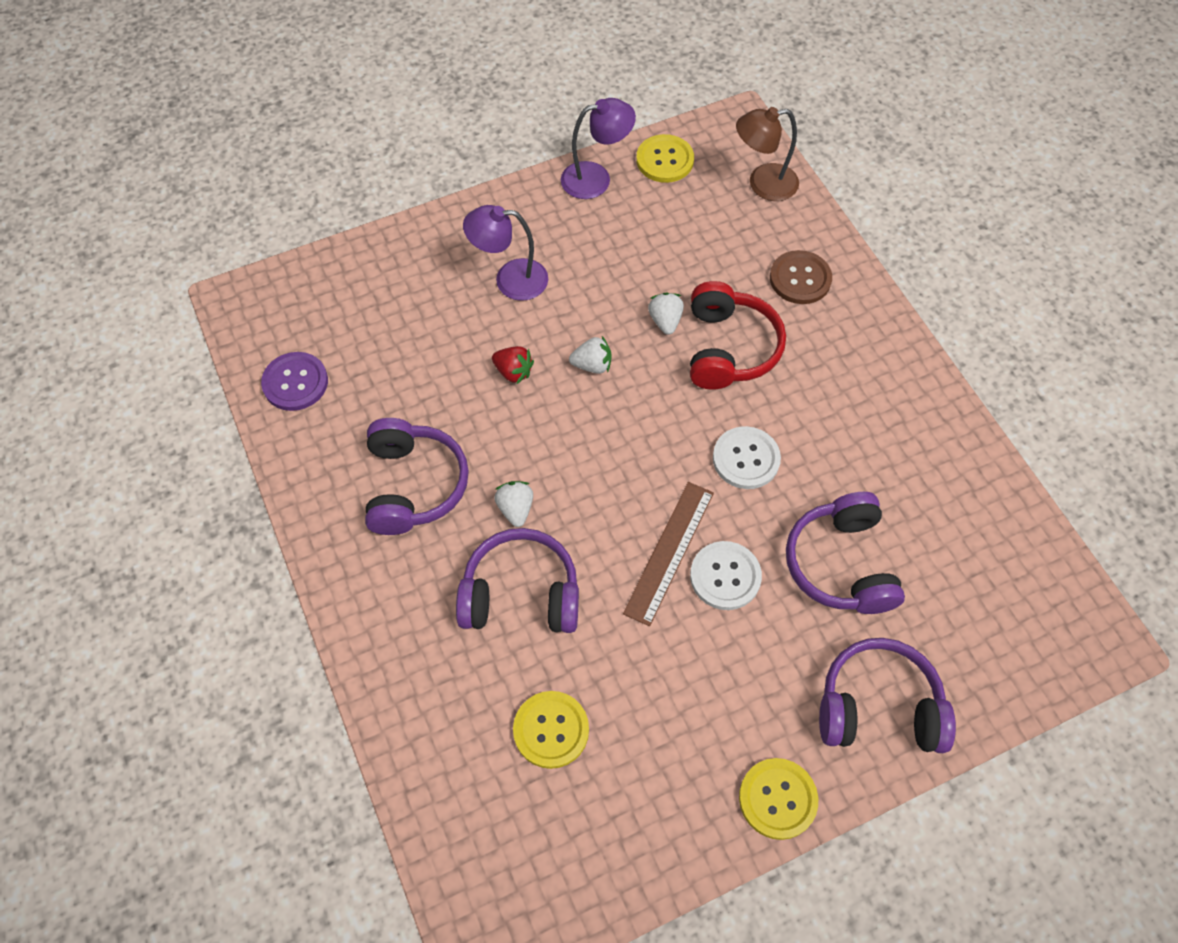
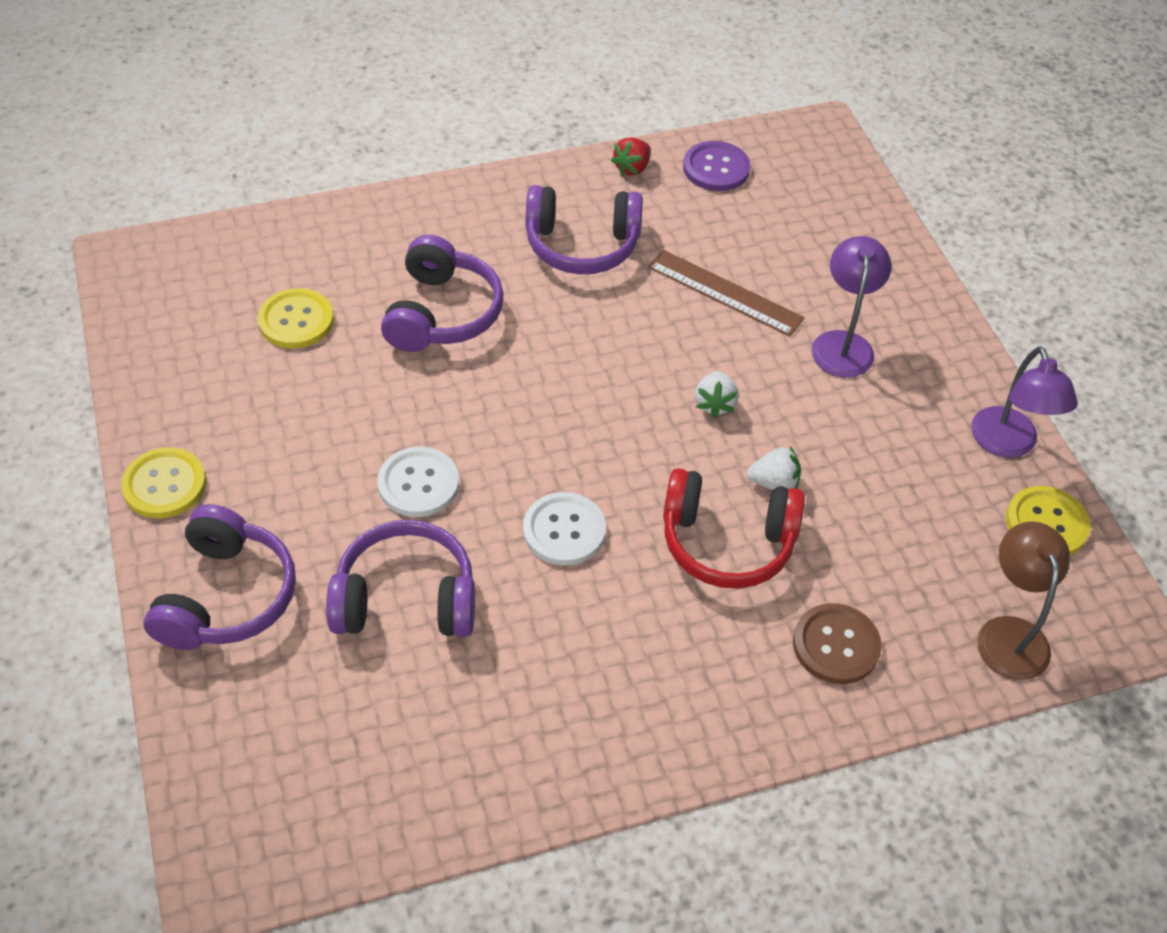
camera: 95 degrees right, 10 degrees down
red strawberry [492,346,534,384] -> red strawberry moved to [611,138,651,176]
white strawberry [494,481,533,527] -> none
brown ruler [623,482,714,626] -> brown ruler moved to [648,250,805,336]

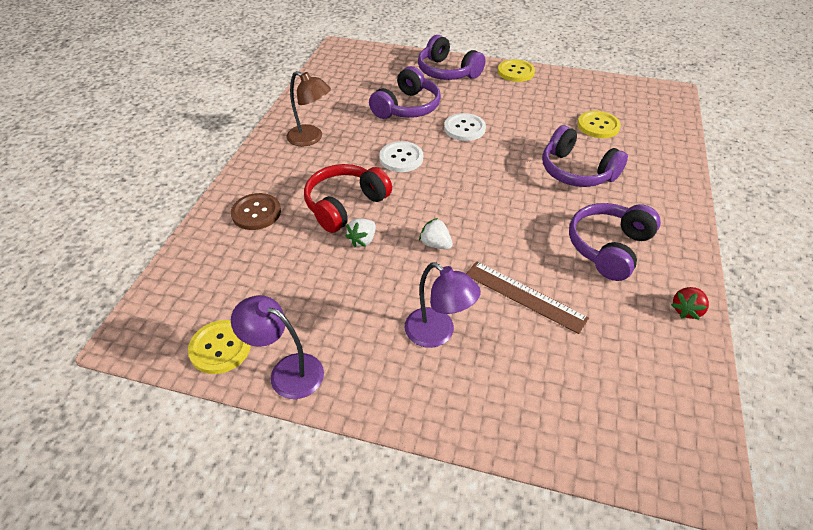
camera: 125 degrees right, 5 degrees down
red strawberry [611,138,651,176] -> red strawberry turned 120 degrees counterclockwise [671,287,709,320]
brown ruler [648,250,805,336] -> brown ruler turned 60 degrees clockwise [466,261,589,334]
purple button [683,141,750,191] -> none
brown lamp [977,521,1070,680] -> brown lamp moved to [287,71,331,146]

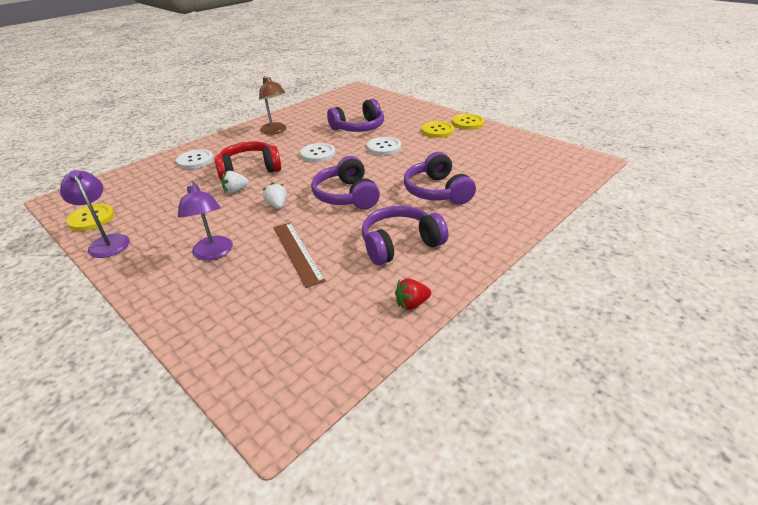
camera: 30 degrees right, 10 degrees down
brown button [231,193,281,230] -> white button [176,149,213,169]
purple headphones [418,35,486,80] -> purple headphones moved to [311,156,380,209]
yellow button [577,111,621,138] -> yellow button moved to [421,121,454,138]

